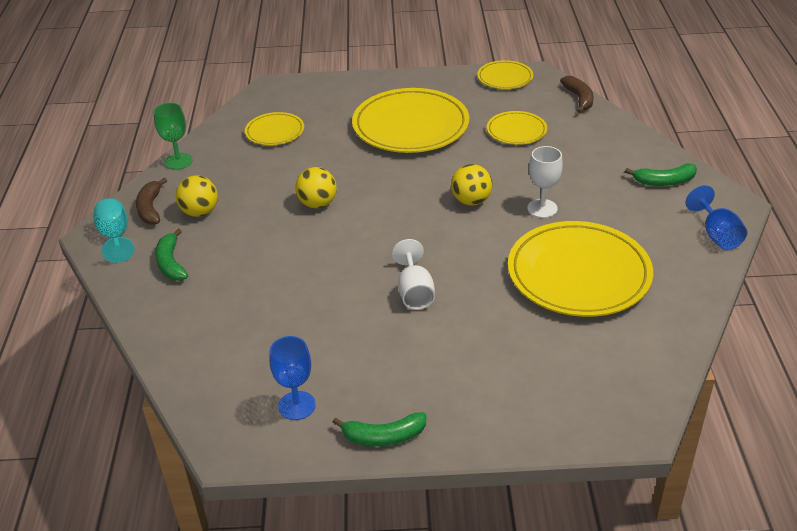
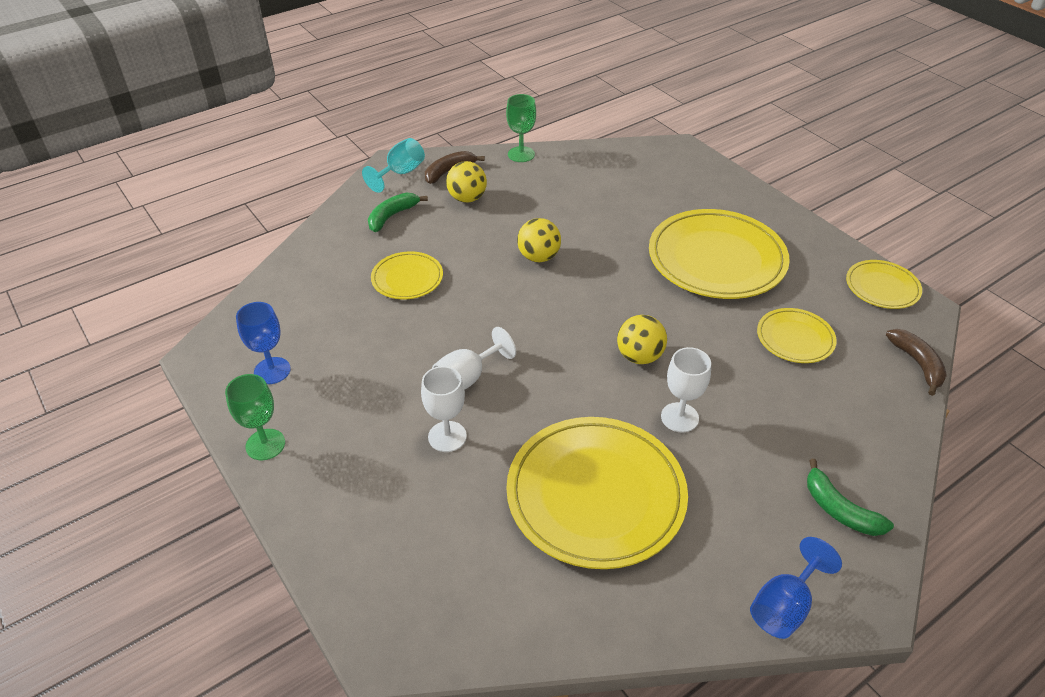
camera: 55 degrees right, 5 degrees up
yellow plate [245,112,304,145] -> yellow plate moved to [371,251,443,299]
green banana [333,412,426,446] -> green goblet [225,374,285,460]
brown banana [560,76,593,113] -> brown banana turned 60 degrees counterclockwise [886,329,947,396]
none -> white goblet [421,366,467,452]

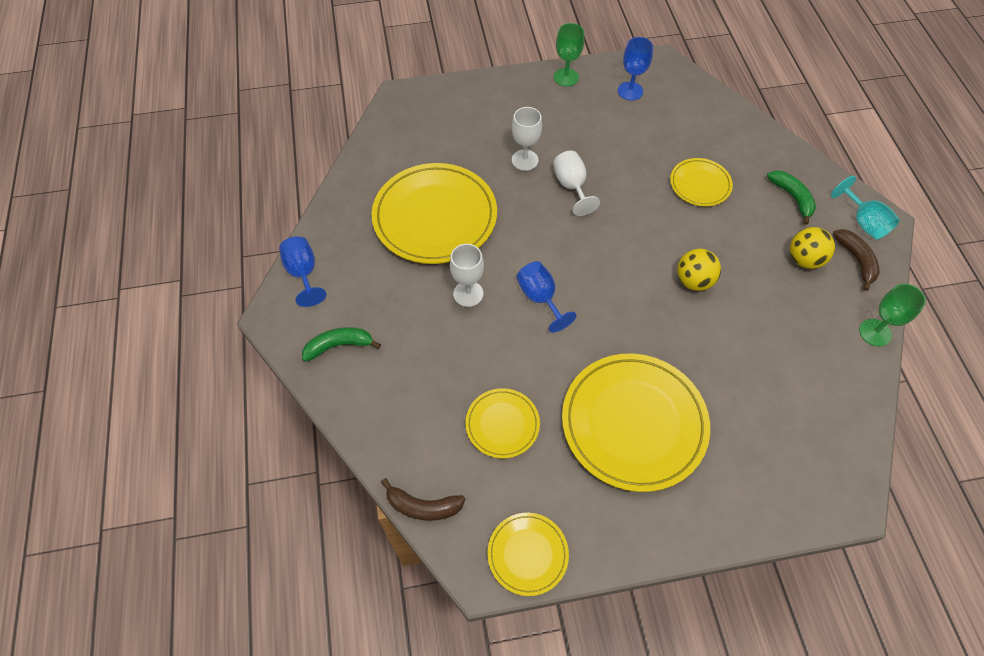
camera: 115 degrees right, 15 degrees up
yellow ball [617,315,667,364] -> blue goblet [516,261,577,333]

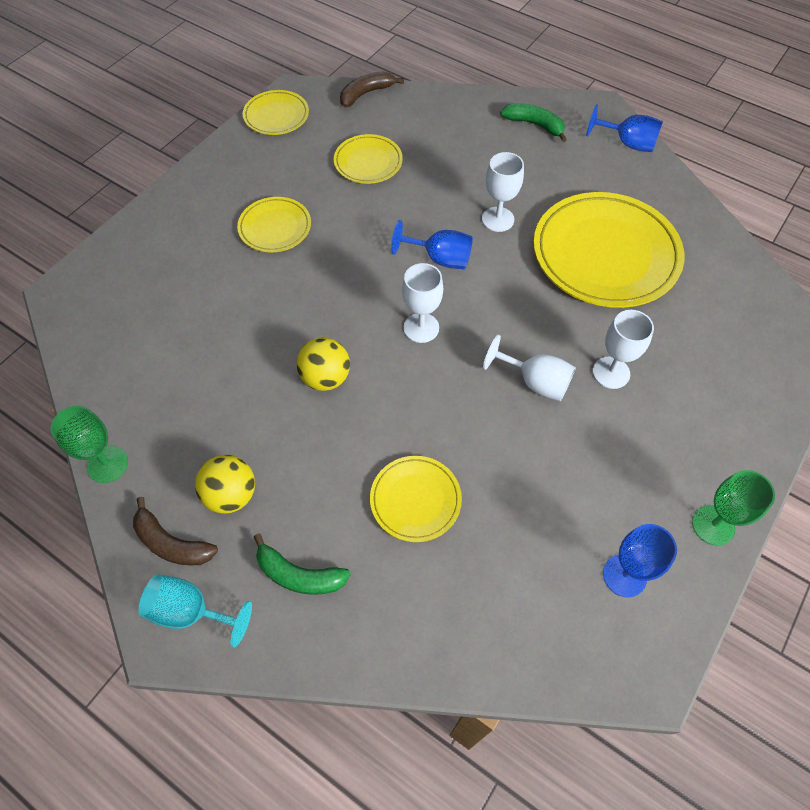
camera: 135 degrees right, 0 degrees up
green banana [302,327,381,362] -> green banana turned 90 degrees counterclockwise [500,103,567,142]
yellow plate [562,354,710,492] -> yellow plate [237,197,311,252], size x0.51
none -> white goblet [402,263,443,343]

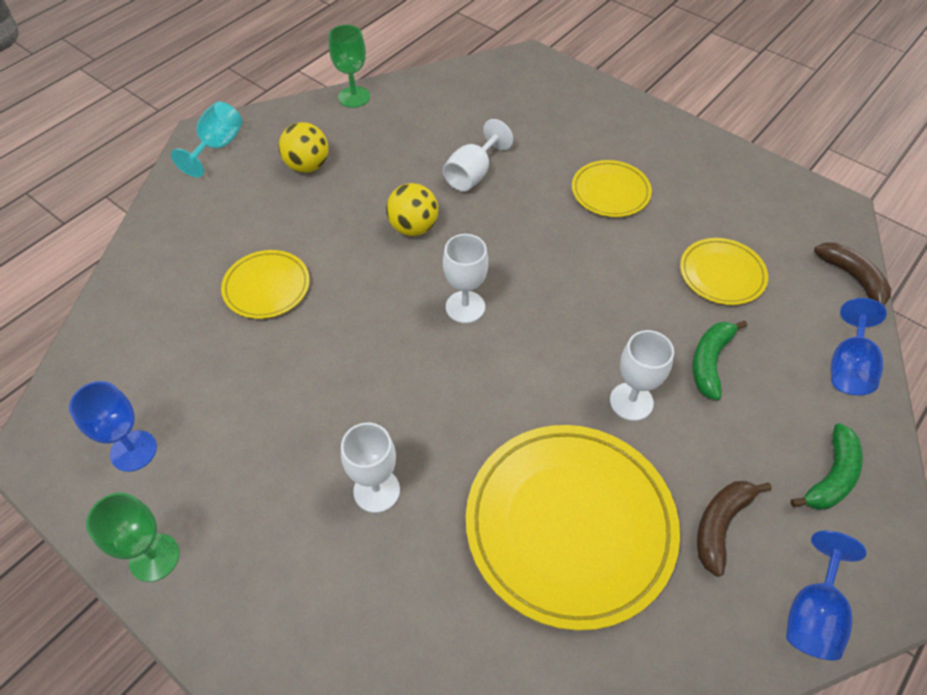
camera: 95 degrees right, 5 degrees down
brown banana [133,497,218,566] -> brown banana moved to [697,481,772,577]
yellow plate [243,90,309,135] -> none
green banana [254,534,351,595] -> green banana moved to [693,321,747,400]
blue goblet [391,220,473,269] -> blue goblet moved to [831,298,887,395]
white goblet [483,334,576,401] -> white goblet moved to [443,119,513,192]

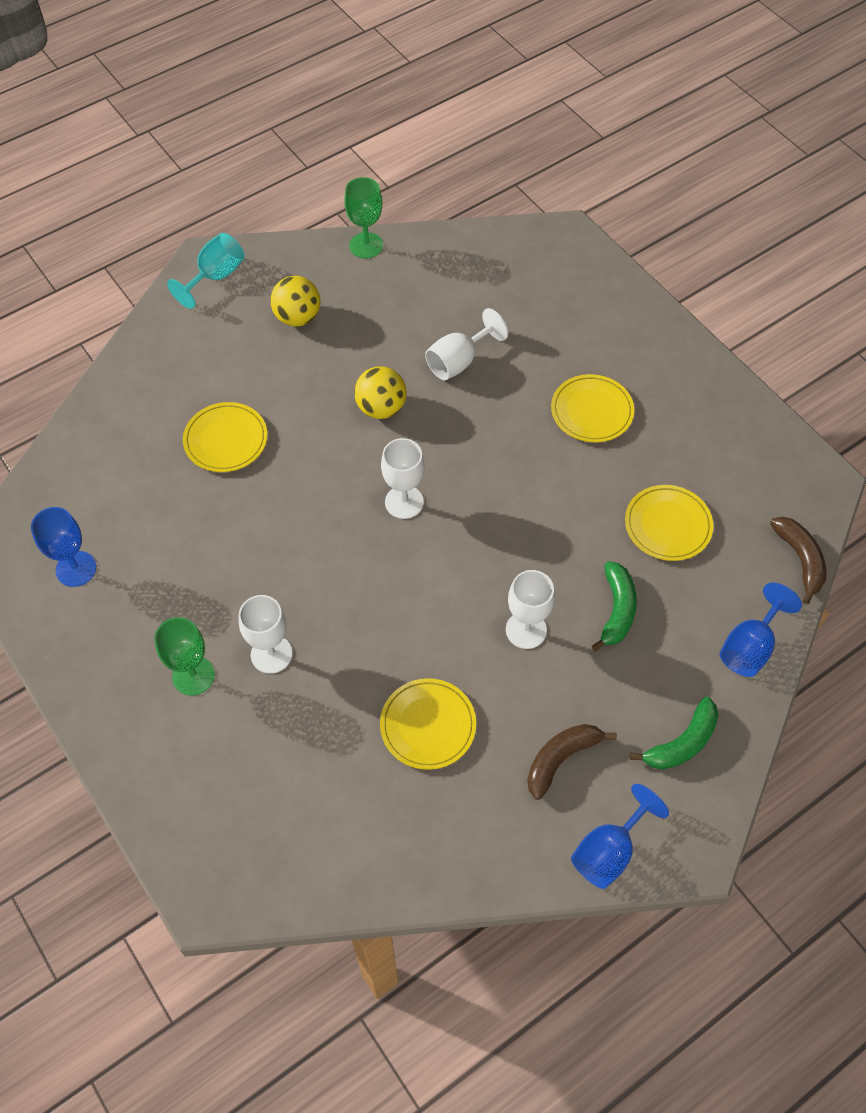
camera: 15 degrees right, 5 degrees up
green goblet [86,493,180,582] -> green goblet moved to [154,617,215,695]
yellow plate [466,425,680,631] -> yellow plate [380,678,476,770], size x0.51
green banana [693,321,747,400] -> green banana turned 150 degrees clockwise [592,561,637,651]

